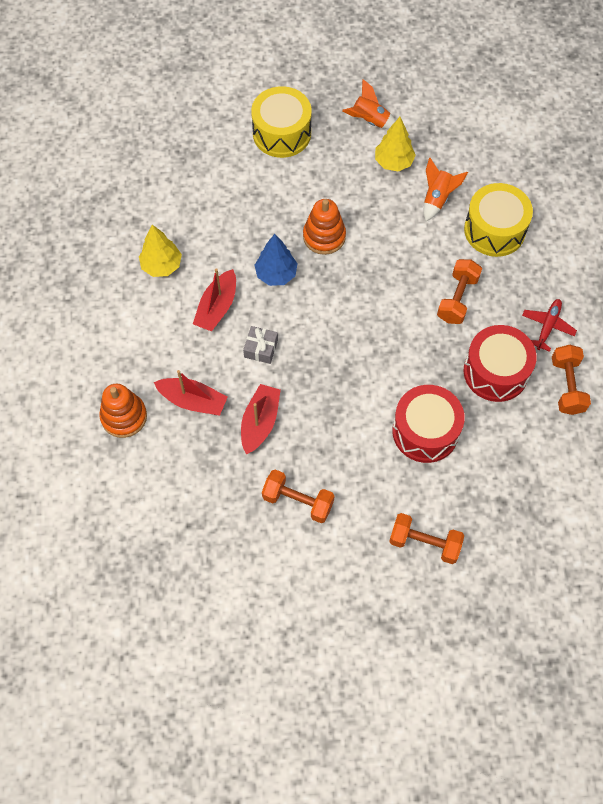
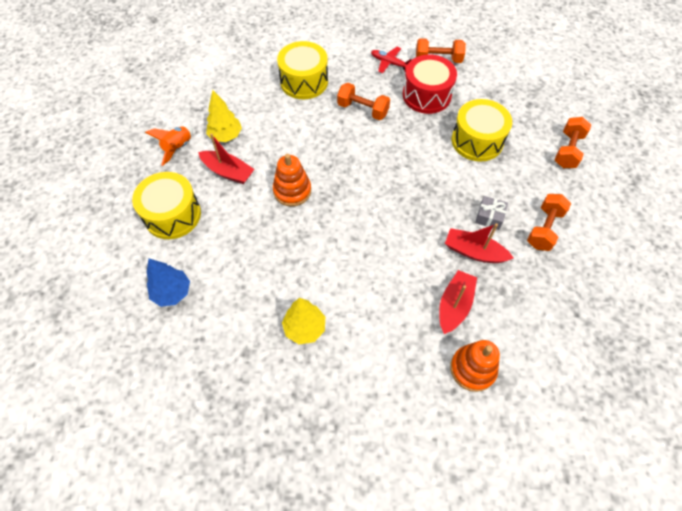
camera: 85 degrees left, 5 degrees down
red boat [193,268,236,332] -> red boat moved to [198,133,254,184]
grey gift [243,326,278,364] -> grey gift moved to [475,196,508,230]
blue tree [255,234,297,286] -> blue tree moved to [147,259,190,307]
red drum [392,385,465,463] -> yellow drum [452,99,512,162]
orange rocket [423,157,468,221] -> none

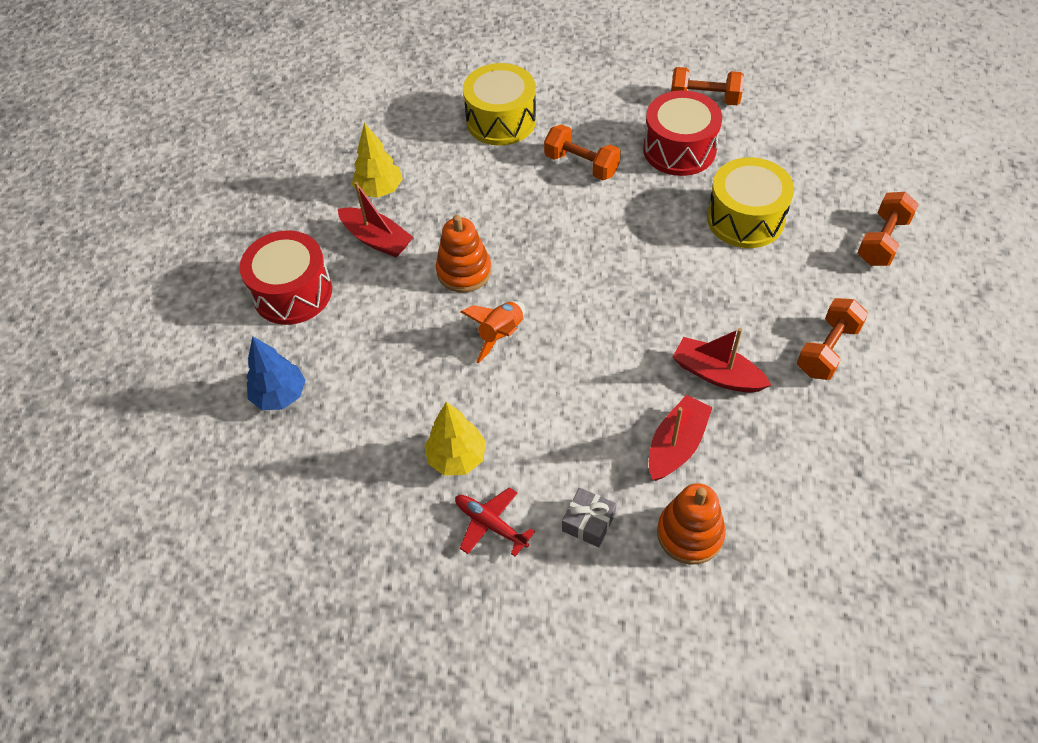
camera: 10 degrees right, 5 degrees down
yellow drum [132,172,201,239] -> red drum [240,230,332,325]
orange rocket [145,126,193,166] -> orange rocket moved to [461,301,525,363]
red plane [371,47,412,73] -> red plane moved to [455,487,535,557]
grey gift [475,196,508,230] -> grey gift moved to [562,488,616,547]

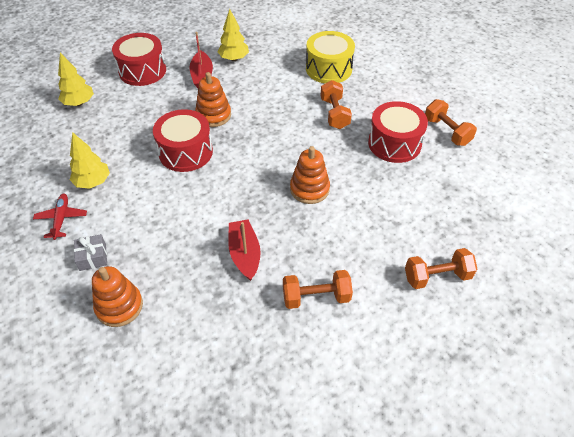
camera: 45 degrees right, 5 degrees down
blue tree [246,336,306,410] -> yellow tree [58,53,94,106]
orange rocket [461,301,525,363] -> red drum [153,109,213,172]
red boat [649,395,713,481] -> none
yellow drum [707,157,794,248] -> none
none -> orange stacking toy [290,146,330,204]

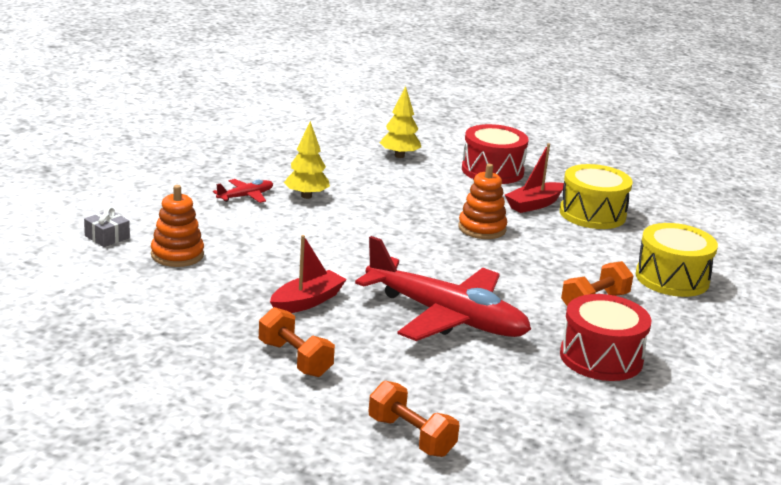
camera: 55 degrees right, 25 degrees down
grey gift [74,234,107,271] -> grey gift moved to [84,207,130,247]
red drum [153,109,213,172] -> none
yellow tree [217,9,249,61] -> yellow drum [560,164,633,229]
orange stacking toy [290,146,330,204] -> red plane [355,236,531,341]
orange dumbbell [425,99,477,146] -> none

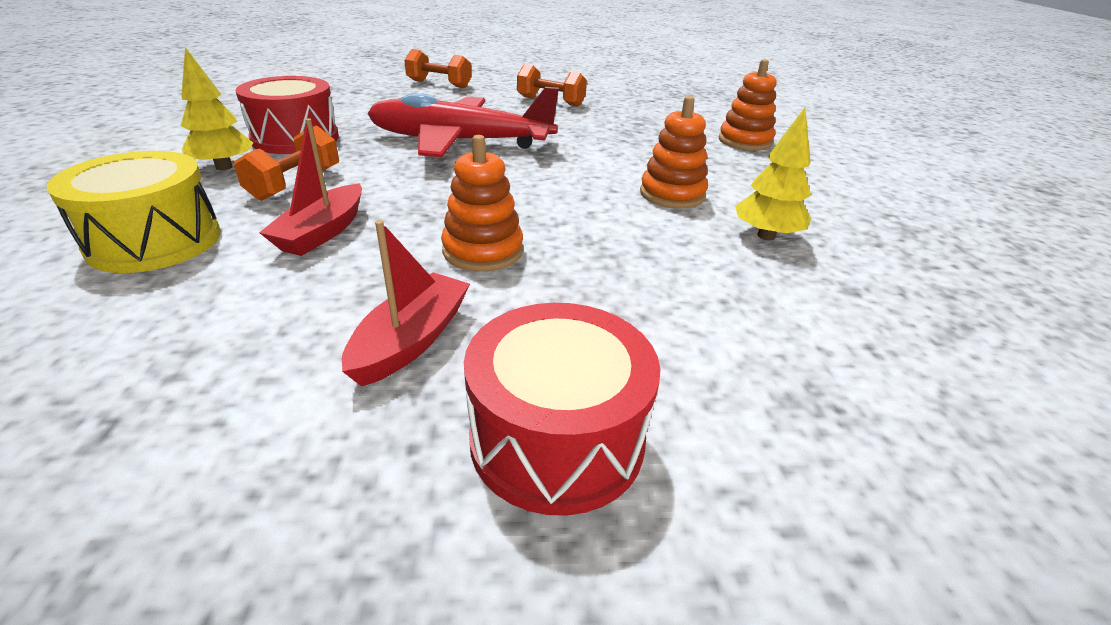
camera: 155 degrees right, 10 degrees up
grey gift [84,207,130,247] -> none
red plane [213,179,273,203] -> none
red boat [270,235,347,313] -> red boat moved to [259,118,362,256]
yellow tree [380,86,421,158] -> yellow tree moved to [181,47,253,170]
yellow drum [560,164,633,229] -> none
none -> orange stacking toy [640,96,708,209]

